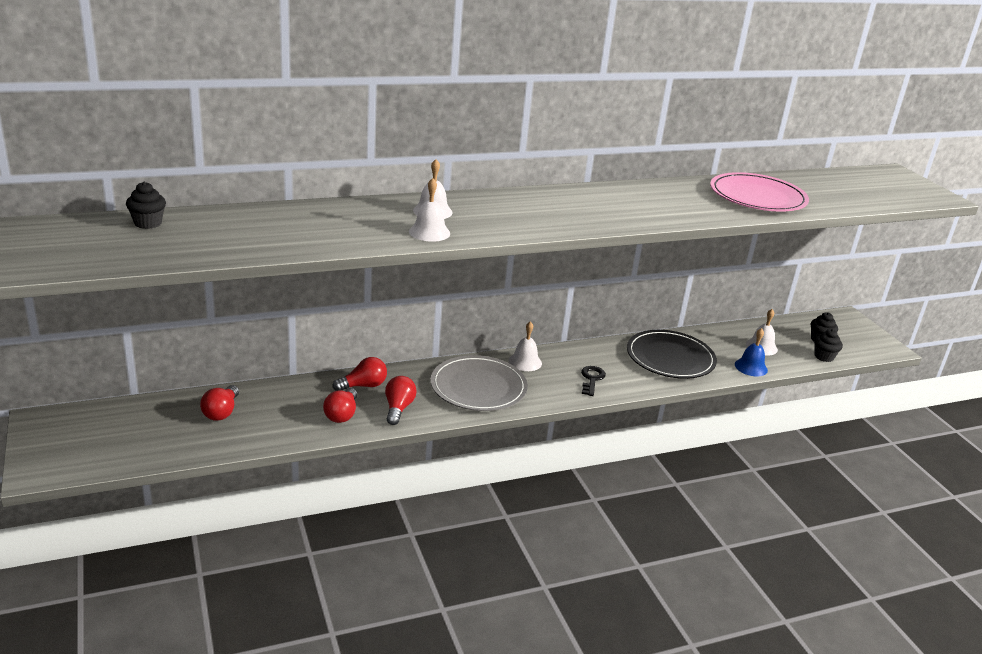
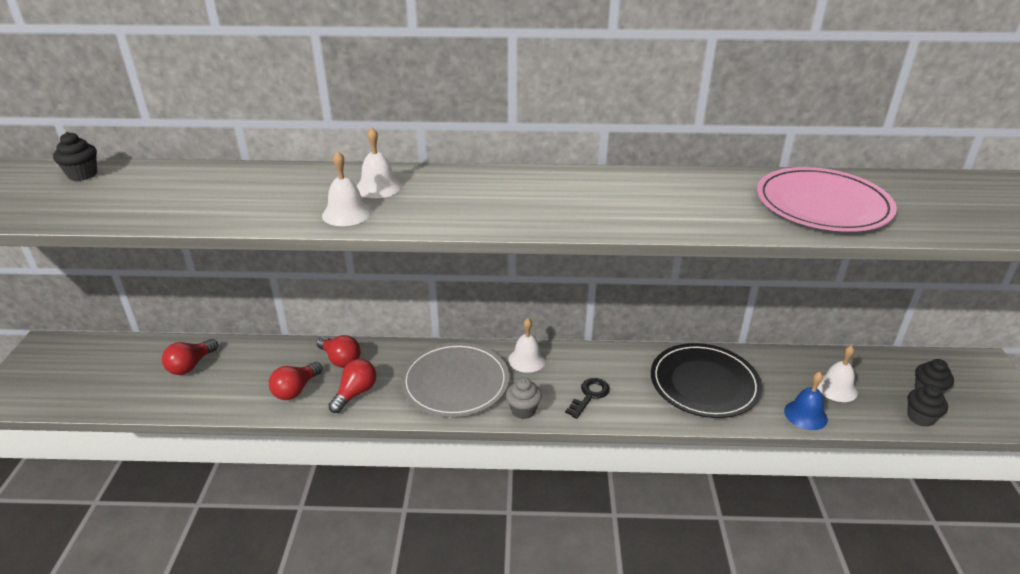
camera: 25 degrees right, 5 degrees up
red light bulb [333,357,387,391] -> red light bulb turned 45 degrees clockwise [316,335,360,368]
none -> grey cupcake [506,377,542,419]

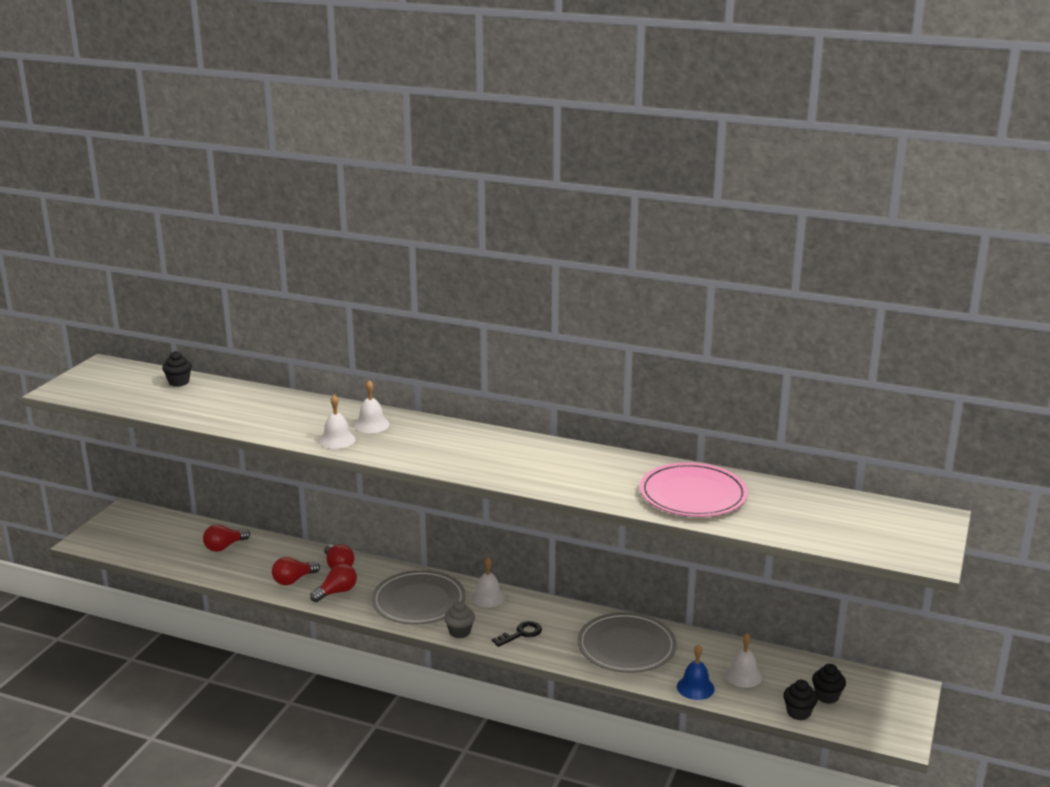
camera: 20 degrees right, 10 degrees down
black plate [651,343,762,418] -> grey plate [577,612,677,673]

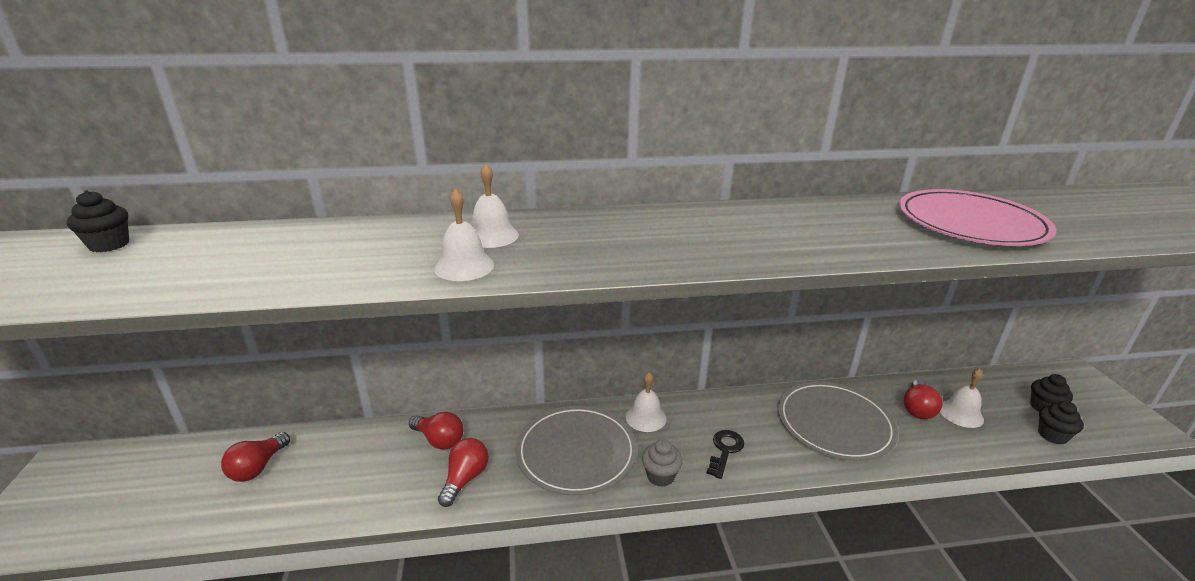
camera: 30 degrees left, 5 degrees up
red light bulb [272,557,320,585] -> red light bulb moved to [903,380,942,419]
blue bell [677,644,715,700] -> none

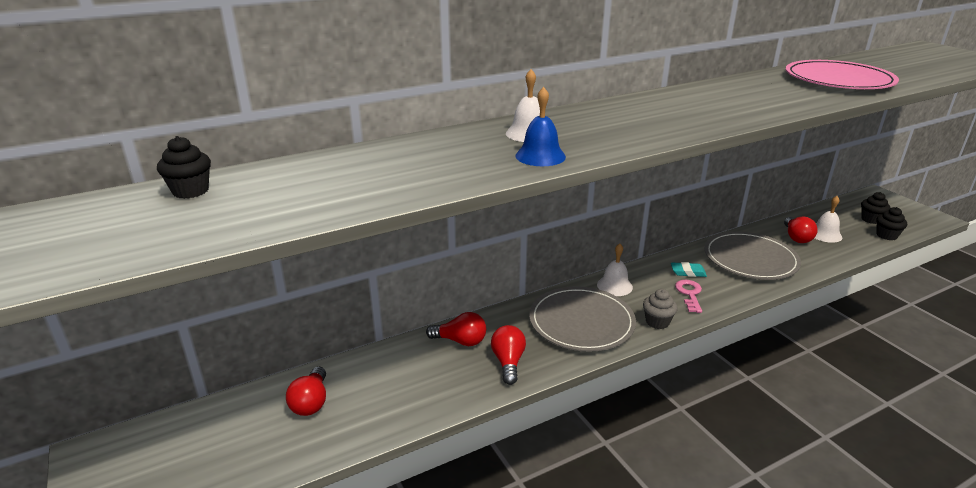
camera: 20 degrees left, 0 degrees up
white bell [434,188,494,281] -> blue bell [515,87,566,166]
black key [707,430,744,479] -> pink key [675,280,702,313]
none -> turquoise eraser [671,262,707,277]

